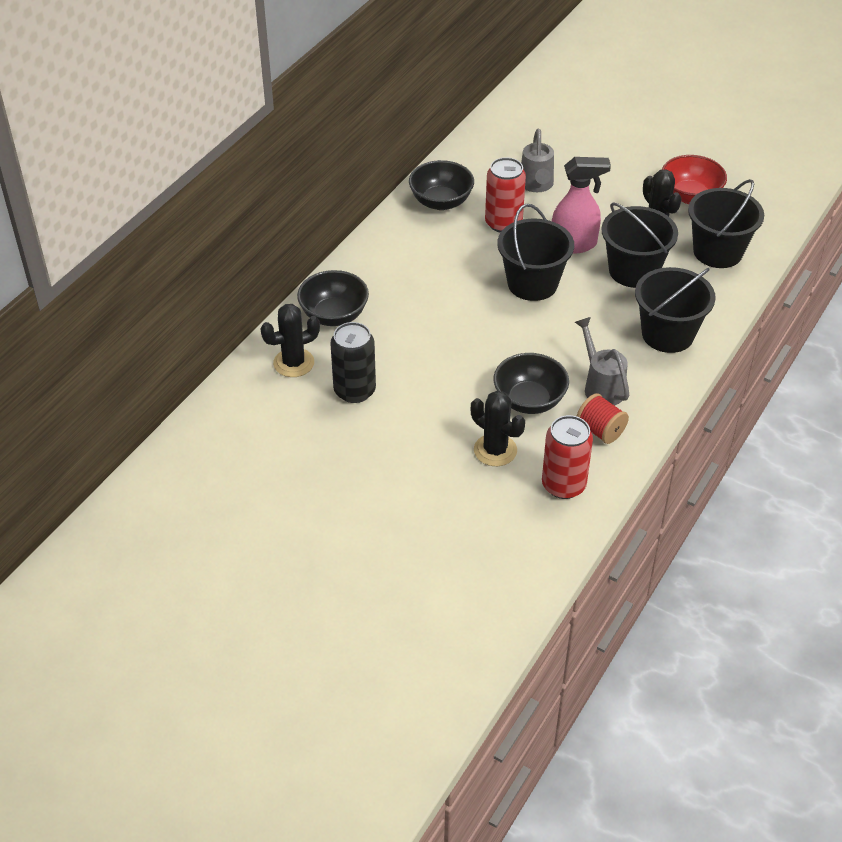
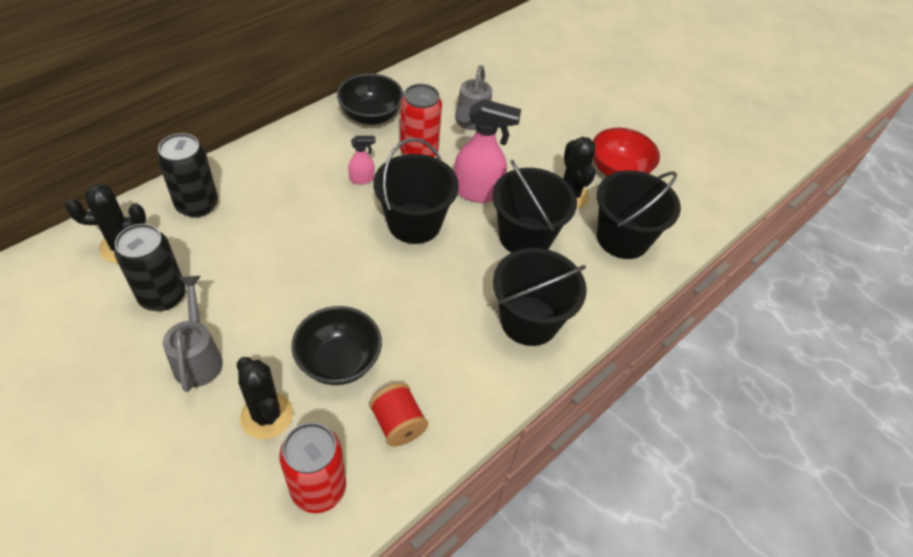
camera: 10 degrees right, 5 degrees up
black bowl [297,270,369,326] -> black can [157,133,218,218]
grey watering can [575,317,629,406] -> grey watering can moved to [163,276,223,392]
none -> pink spray bottle [348,136,375,185]

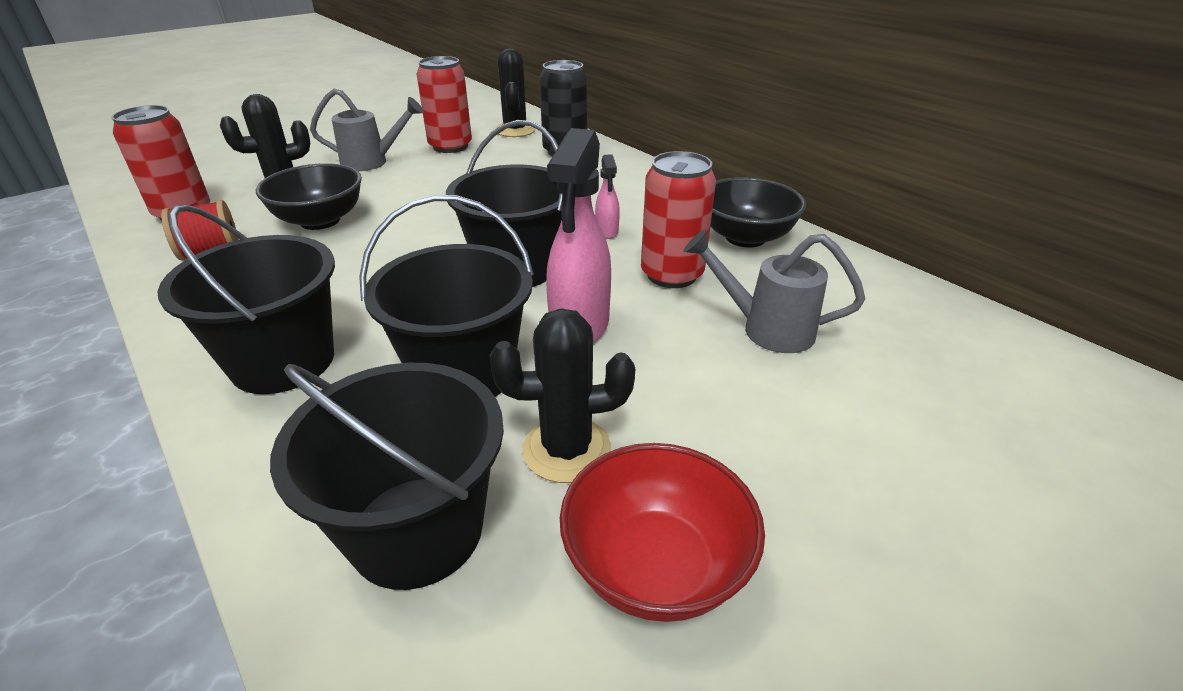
camera: 100 degrees right, 15 degrees down
black can [114,224,186,311] -> red can [417,56,472,153]

